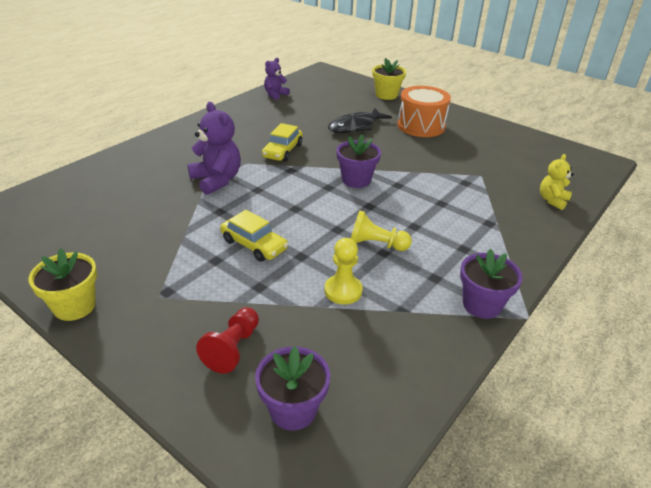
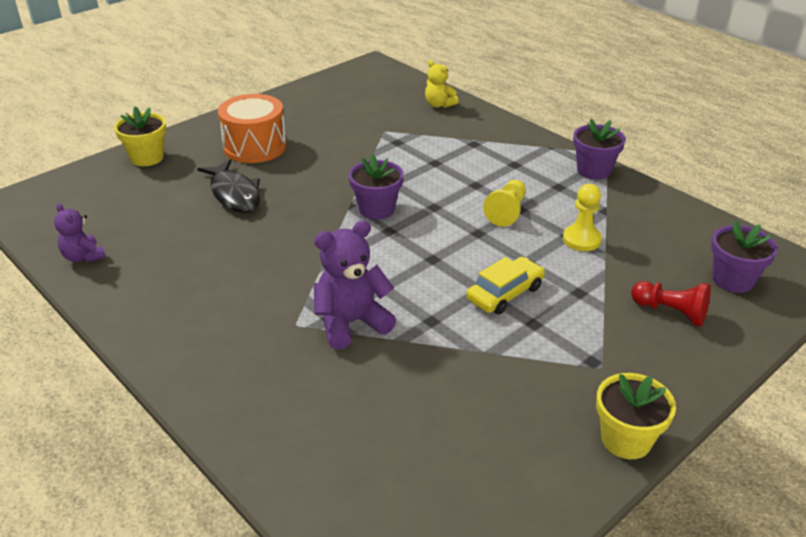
camera: 80 degrees left, 0 degrees up
yellow car [262,123,303,161] -> none

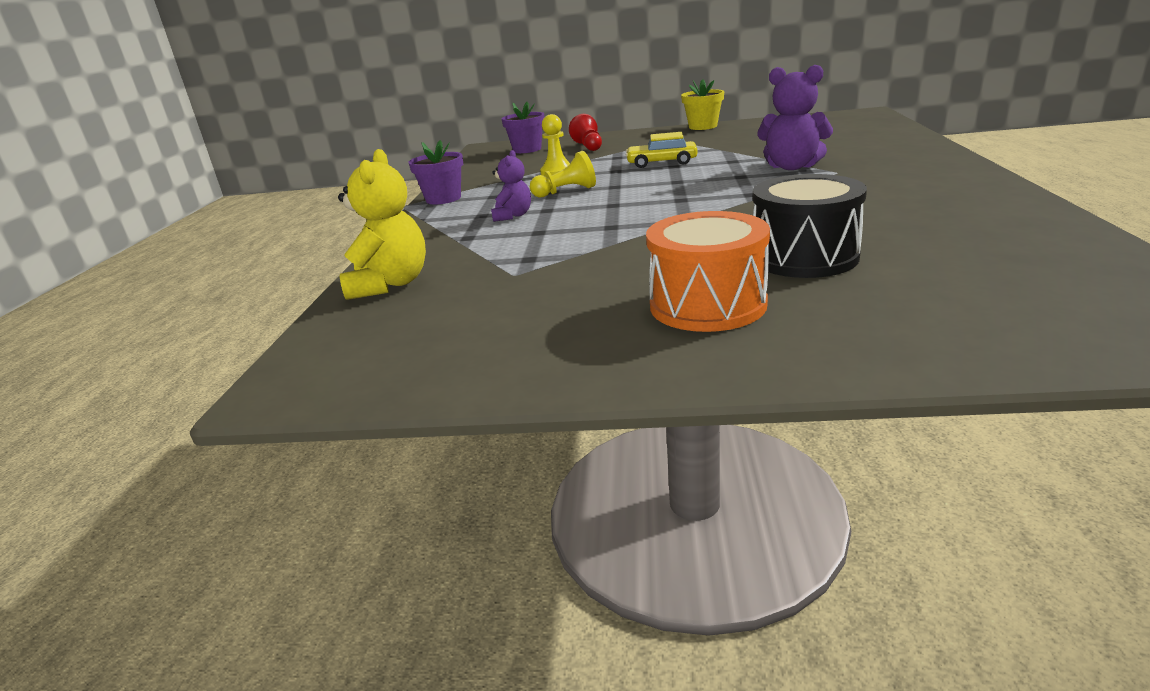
camera: 130 degrees left, 10 degrees down
purple teddy bear [54,203,106,263] -> purple teddy bear moved to [491,150,531,222]
yellow flower pot [114,106,166,166] -> none
black fish [197,159,260,213] -> black drum [753,174,867,278]
purple flower pot [349,154,404,220] -> none
yellow teddy bear [425,60,459,108] -> yellow teddy bear [338,149,426,300], size x1.66

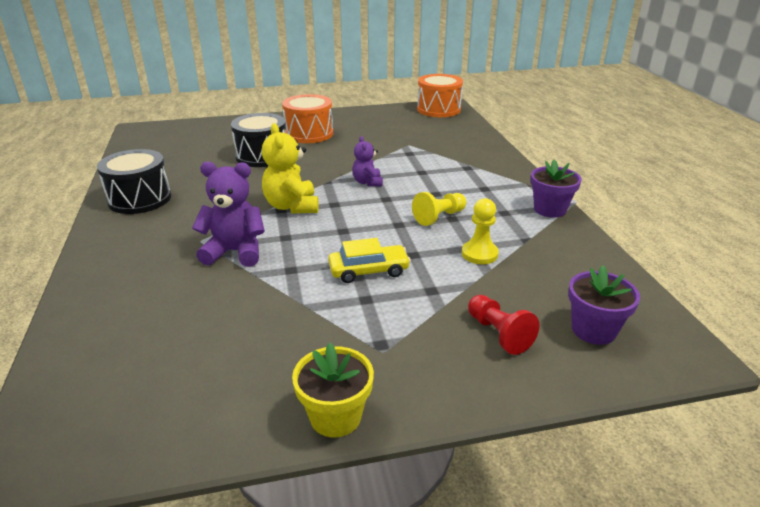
camera: 160 degrees right, 5 degrees up
yellow teddy bear [338,149,426,300] -> yellow teddy bear moved to [262,123,319,213]
purple teddy bear [491,150,531,222] -> purple teddy bear moved to [352,136,383,186]
none -> black drum [97,149,171,214]
none -> orange drum [417,74,463,117]

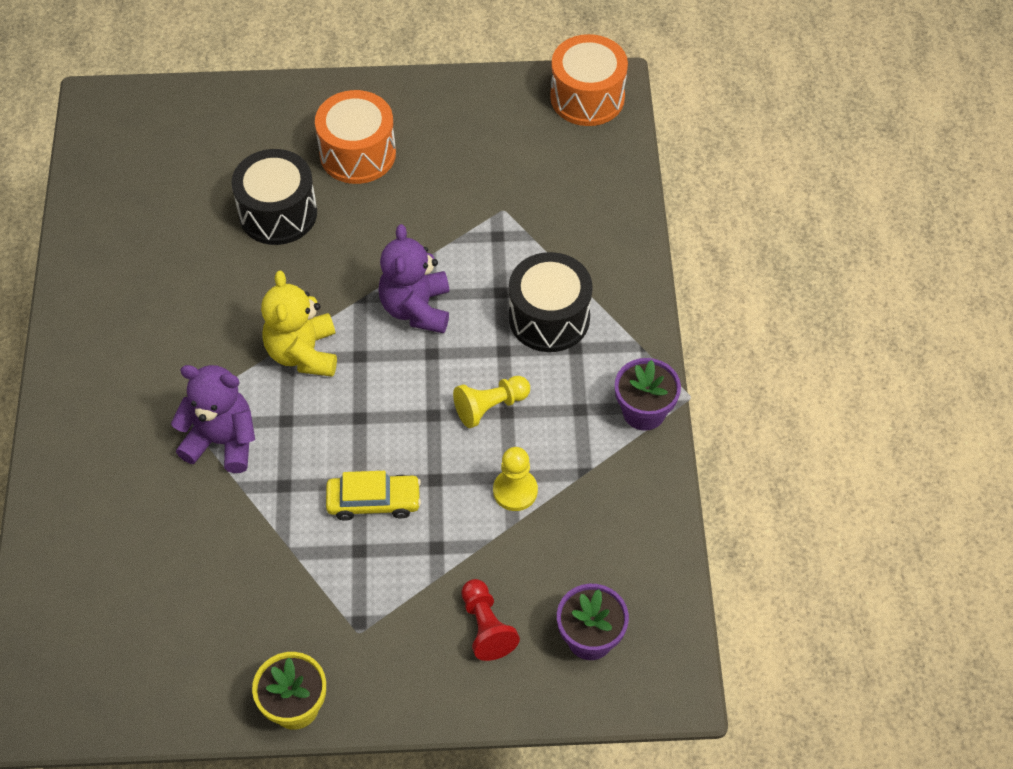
camera: 10 degrees right, 25 degrees up
black drum [97,149,171,214] -> black drum moved to [509,252,593,352]
purple teddy bear [352,136,383,186] -> purple teddy bear [378,224,449,333], size x1.66

